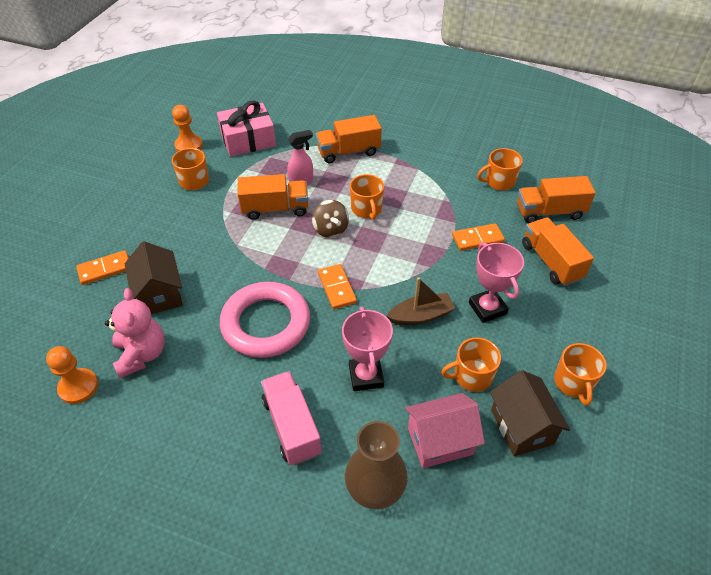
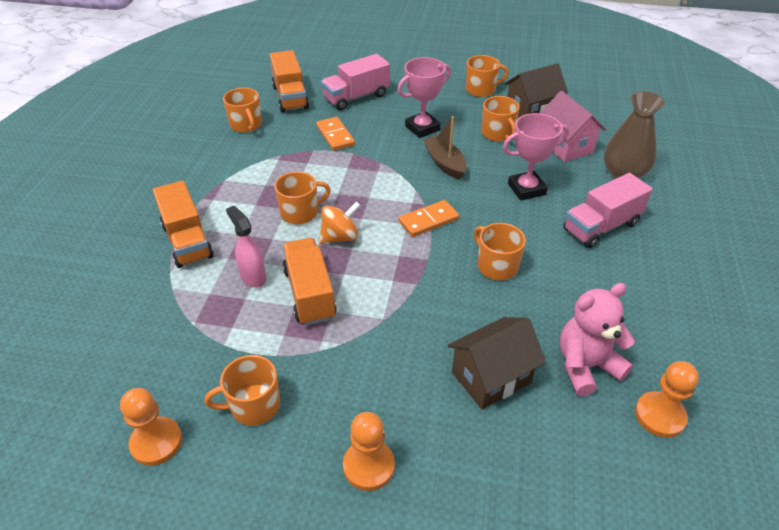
camera: 100 degrees left, 5 degrees down
orange domino [76,250,129,285] -> none
pink gift [217,100,276,157] -> none
pink ring [220,282,310,358] -> orange mug [474,223,526,280]
brown spinning top [312,200,349,238] -> orange spinning top [320,201,361,244]
orange truck [522,217,594,286] -> pink truck [321,54,390,110]
none -> orange pawn [343,412,395,491]

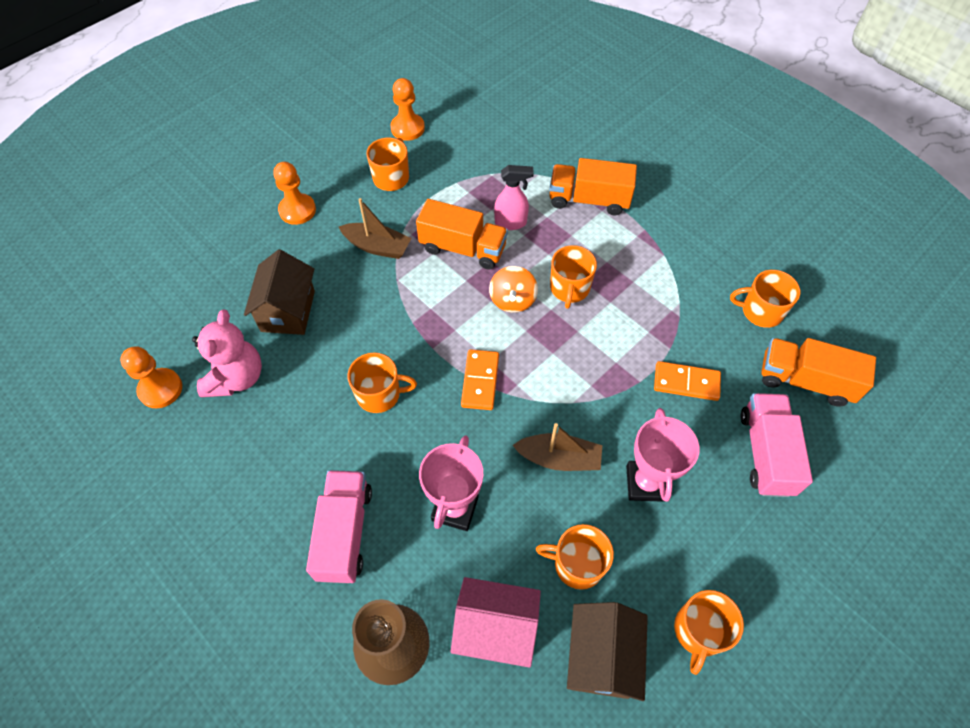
camera: 125 degrees right, 15 degrees up
none -> brown boat [339,198,411,259]

